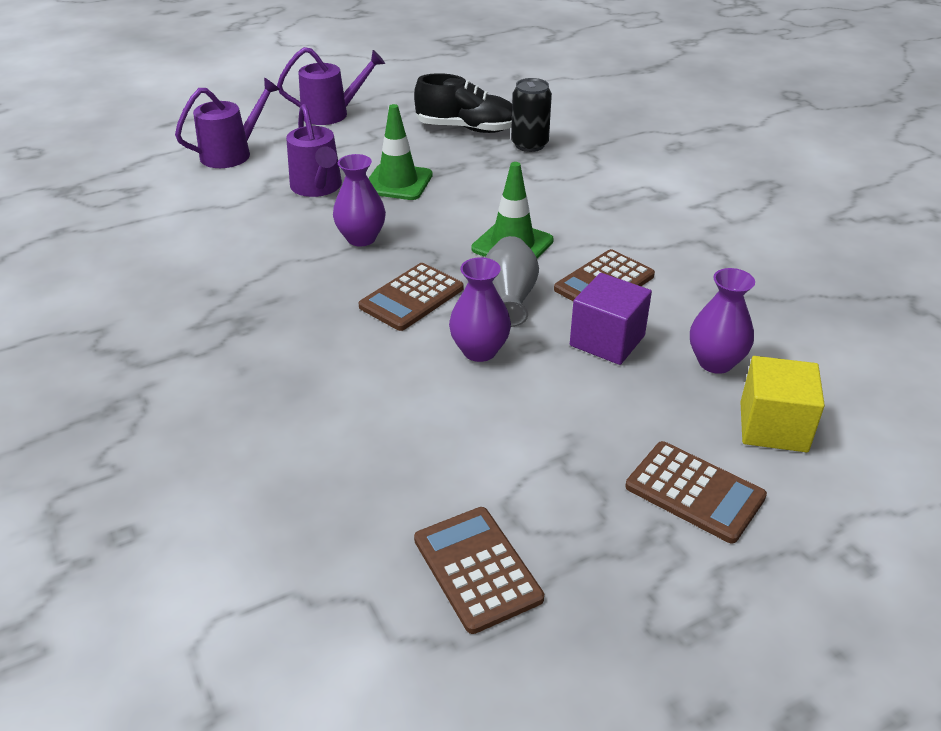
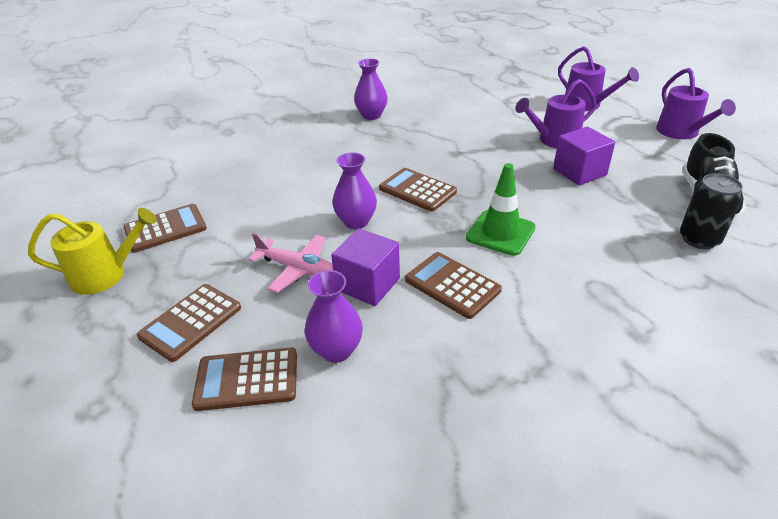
camera: 90 degrees right, 0 degrees up
purple vase [333,154,386,246] -> purple vase moved to [354,58,388,120]
green traffic cone [368,104,433,200] -> purple cube [553,127,615,186]
grey vase [485,236,539,327] -> none
yellow cube [740,356,825,452] -> brown calculator [192,348,297,411]
none -> yellow watering can [28,208,157,295]
none -> pink plane [248,233,333,293]

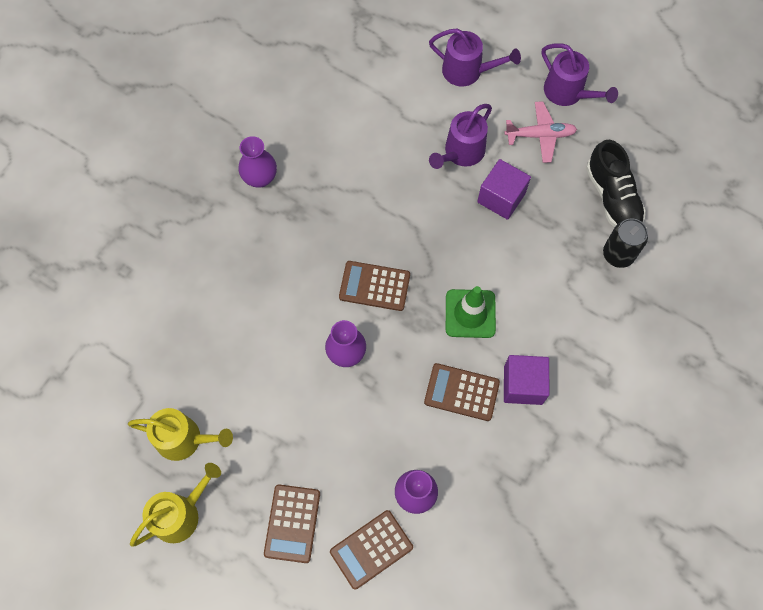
camera: 30 degrees left, 30 degrees up
brown calculator [124,204,207,253] -> yellow watering can [128,408,233,461]
pink plane [248,233,333,293] -> pink plane moved to [504,101,577,163]
purple cube [331,228,400,306] -> purple cube moved to [504,355,550,405]

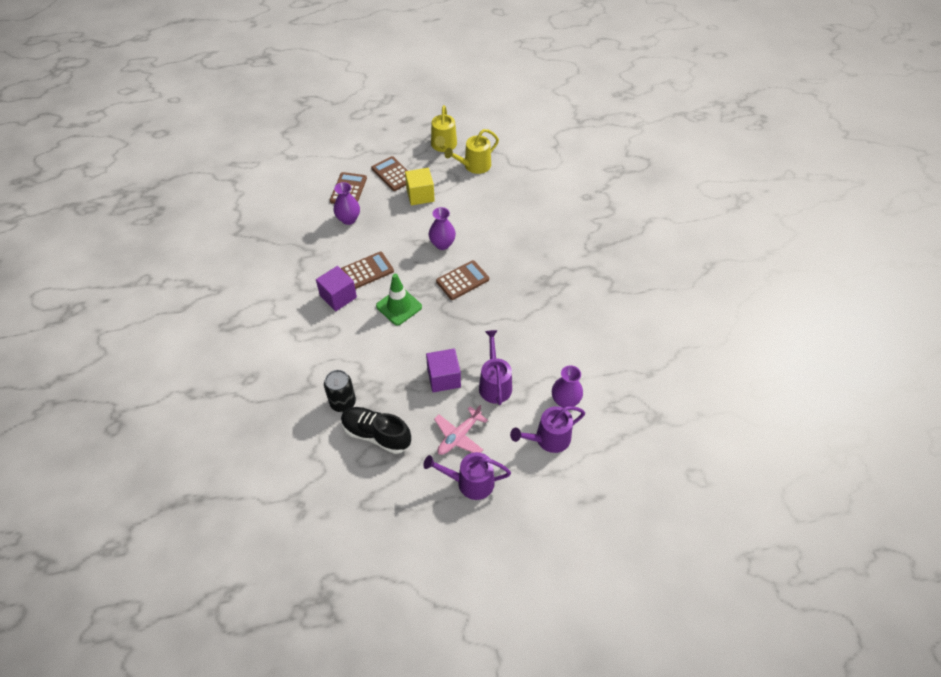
camera: 135 degrees right, 15 degrees down
purple vase [238,136,277,188] -> purple vase moved to [552,365,583,408]
none -> yellow cube [405,168,435,205]

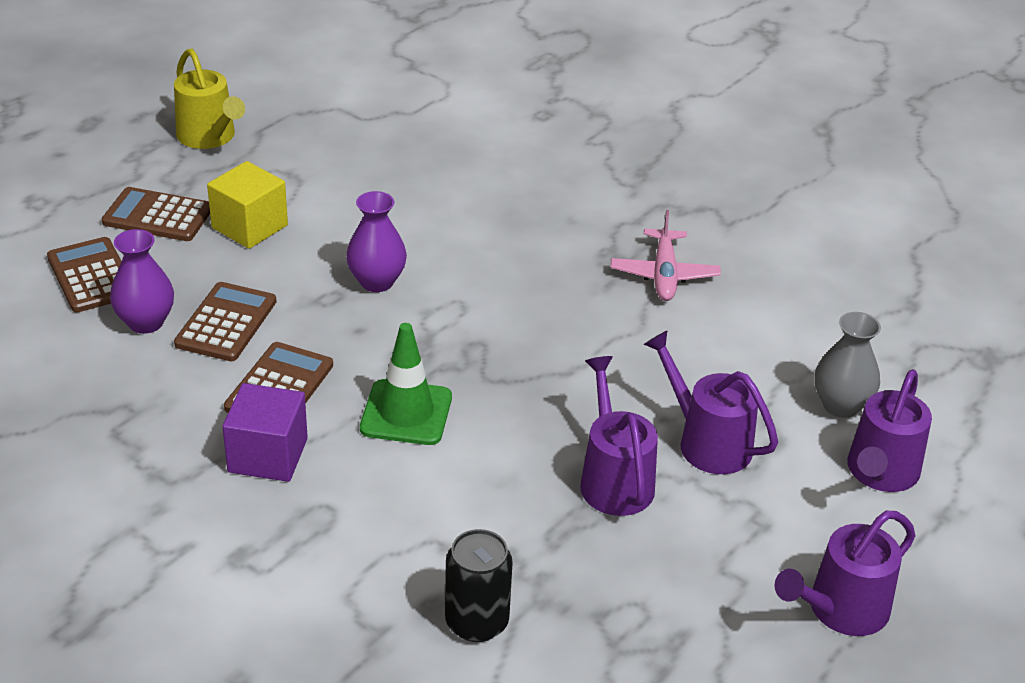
camera: 40 degrees left, 15 degrees down
black shoe [341,407,411,454] -> none
purple cube [426,349,461,393] -> purple watering can [580,356,658,516]
pink plane [434,405,488,455] -> pink plane moved to [611,210,721,301]
brown calculator [436,260,489,300] -> brown calculator moved to [174,282,276,361]
yellow watering can [444,129,499,174] -> none
purple vase [552,365,583,408] -> grey vase [814,312,881,418]

